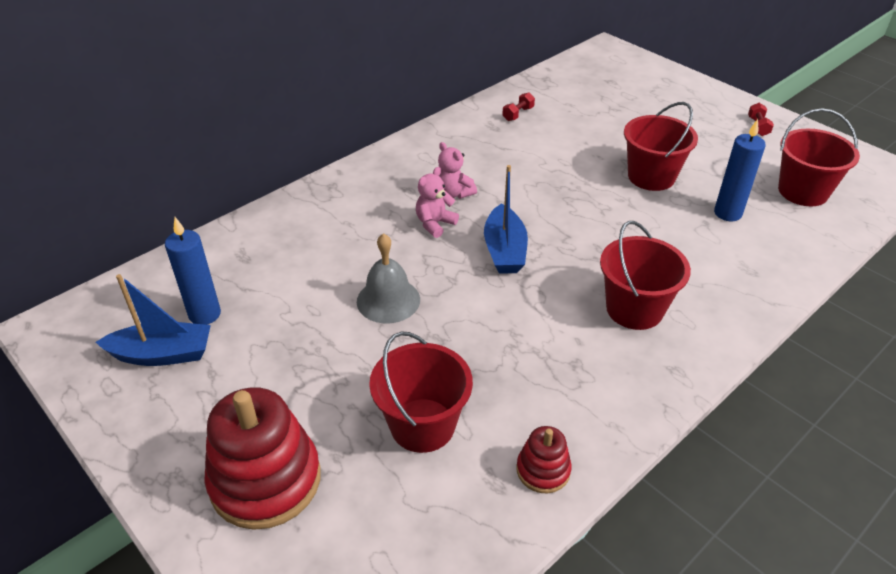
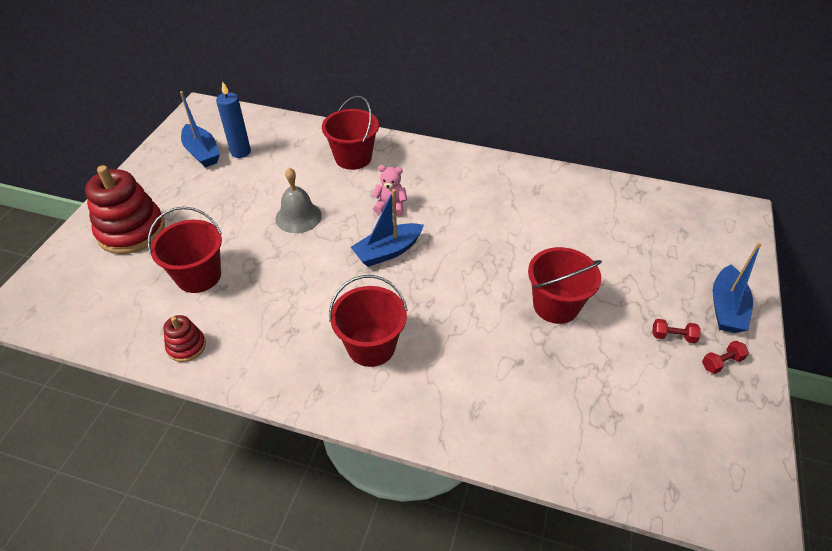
camera: 60 degrees right, 5 degrees up
pink teddy bear [438,142,477,199] -> none
red dumbbell [502,92,535,121] -> red dumbbell moved to [652,319,701,343]
blue candle [714,119,766,221] -> none
red bucket [778,108,860,206] -> red bucket moved to [322,96,379,170]
none -> blue boat [712,243,761,333]

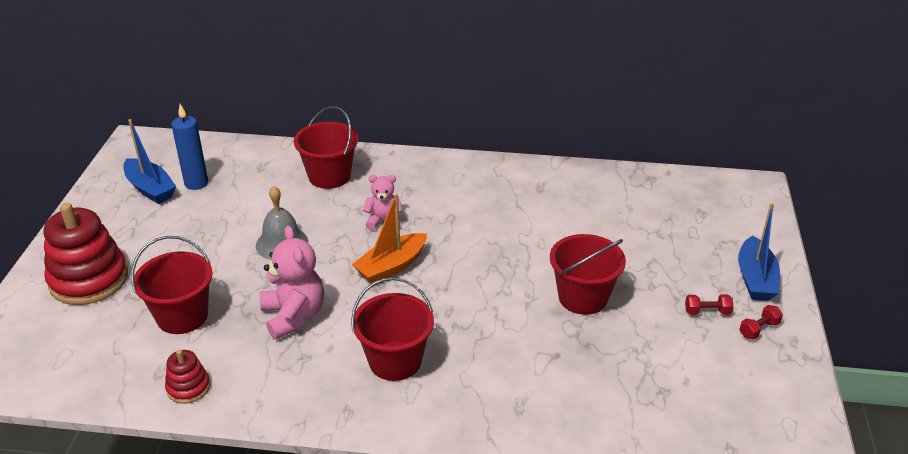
camera: 10 degrees left, 10 degrees down
blue boat [351,189,424,267] -> orange boat [352,193,427,284]
none -> pink teddy bear [260,226,324,340]

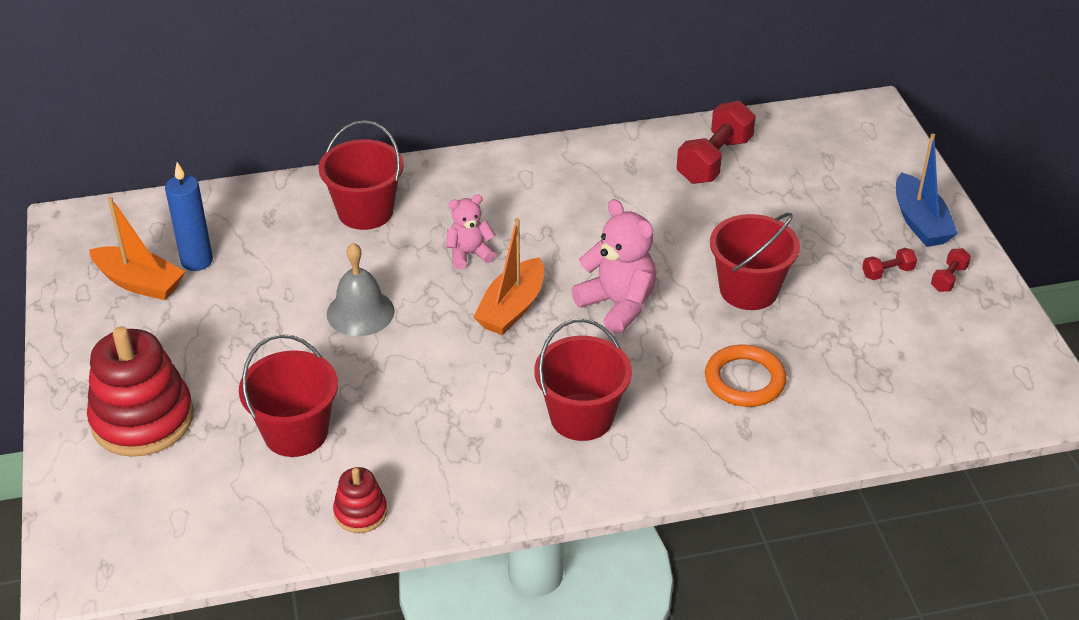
camera: 20 degrees left, 5 degrees up
blue boat [123,119,177,204] -> orange boat [89,197,185,300]
pink teddy bear [260,226,324,340] -> pink teddy bear moved to [571,199,656,334]
none -> red dumbbell [677,101,756,184]
none -> orange ring [705,345,787,407]

